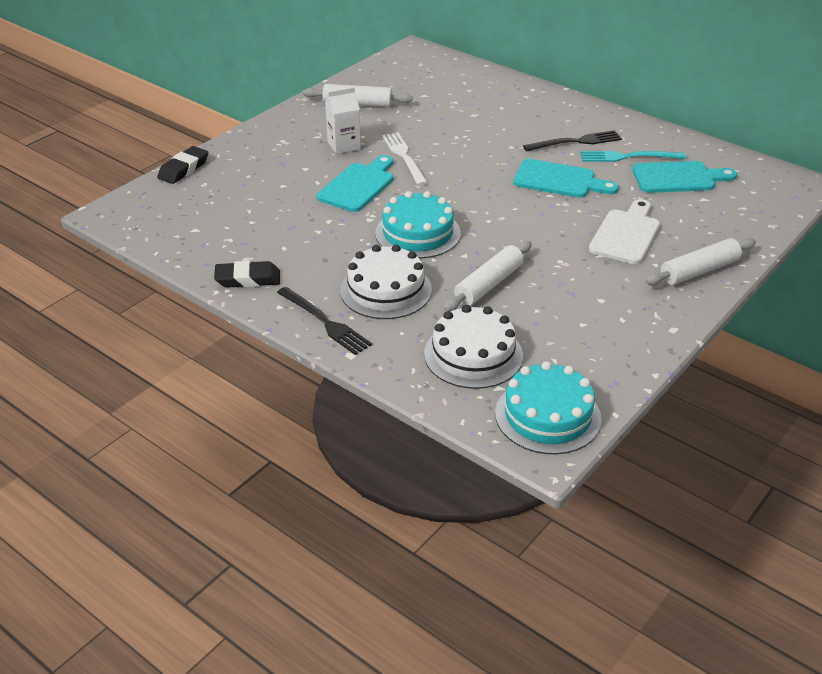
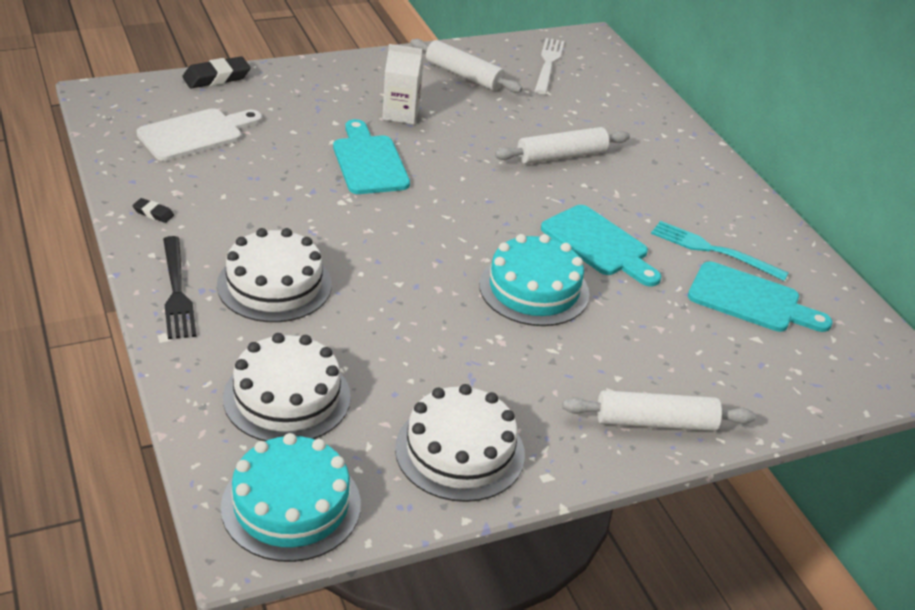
camera: 25 degrees right, 0 degrees up
black eraser [214,261,280,288] -> black eraser [132,198,174,223], size x0.52
turquoise cutting board [317,155,393,212] -> turquoise cutting board turned 75 degrees counterclockwise [333,119,410,194]
turquoise cake [375,191,461,259] -> turquoise cake moved to [479,234,590,326]
white fork [382,133,428,186] -> white fork moved to [535,38,564,94]
white rolling pin [444,241,532,312] -> white rolling pin moved to [495,127,630,164]
black fork [523,130,622,151] -> none
white cutting board [589,199,660,264] -> white cutting board moved to [137,108,262,161]
none -> white cake [395,384,525,502]

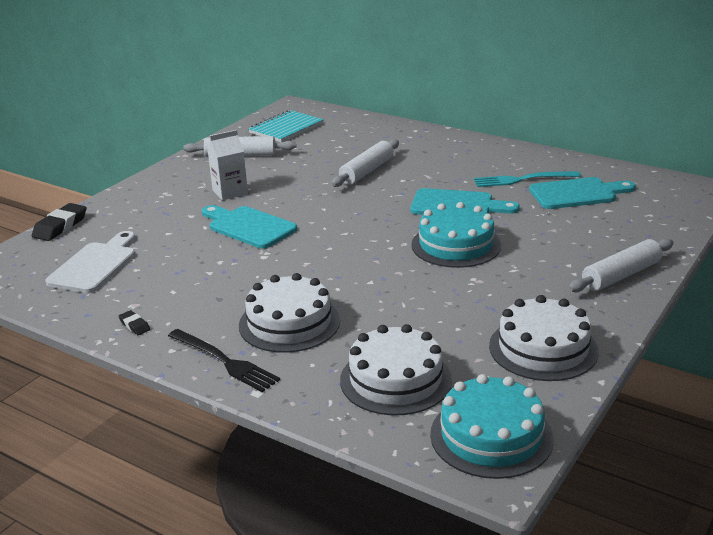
camera: 30 degrees left, 10 degrees down
black eraser [132,198,174,223] -> black eraser turned 60 degrees clockwise [119,310,150,335]
white fork [535,38,564,94] -> turquoise notebook [248,110,324,142]

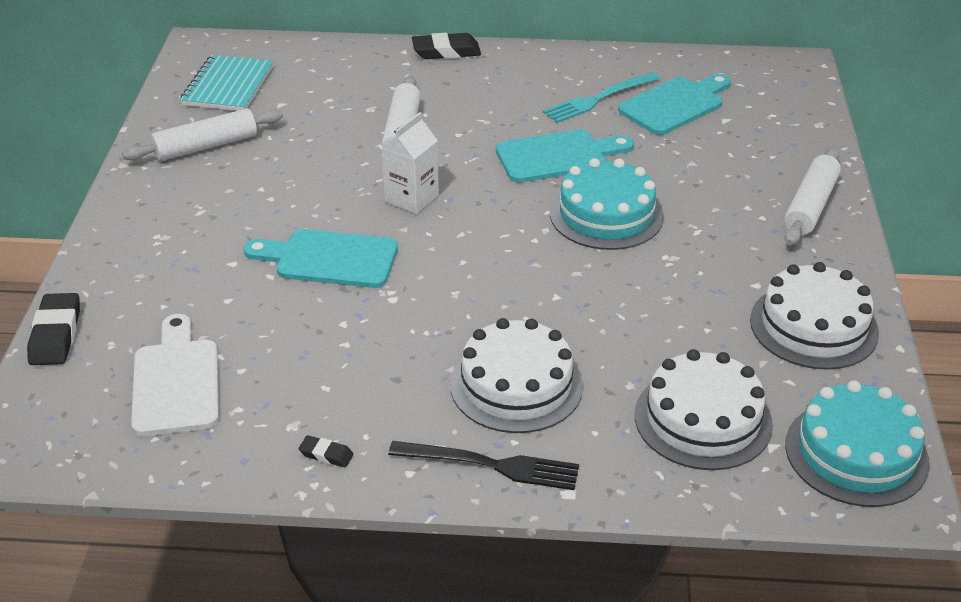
camera: 30 degrees left, 10 degrees up
white carton [207,130,248,200] -> white carton moved to [382,112,439,214]
none -> black eraser [412,33,481,59]

